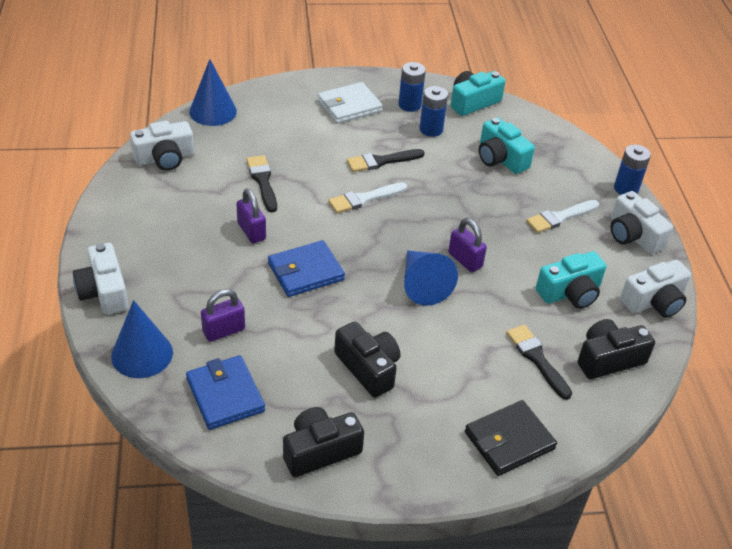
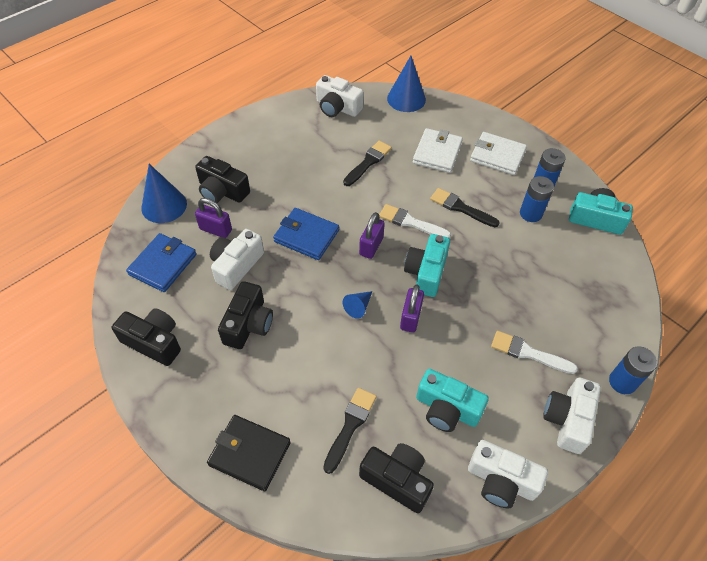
camera: 55 degrees right, 10 degrees up
white camera [73,243,128,315] -> white camera moved to [210,229,264,290]
purple padlock [236,189,266,243] -> purple padlock moved to [359,212,385,259]
blue cone [404,250,458,306] -> blue cone [343,291,372,319], size x0.53
turquoise camera [479,117,535,174] -> turquoise camera moved to [404,234,450,297]
none -> black camera [195,156,250,203]
none -> white wallet [413,128,463,173]

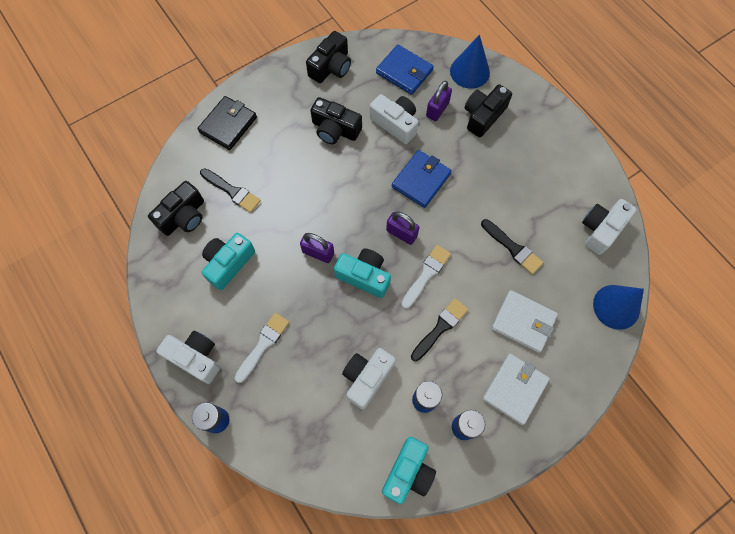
camera: 100 degrees right, 15 degrees up
blue cone [343,291,372,319] -> none
white camera [468,440,548,508] -> white camera moved to [342,348,396,410]

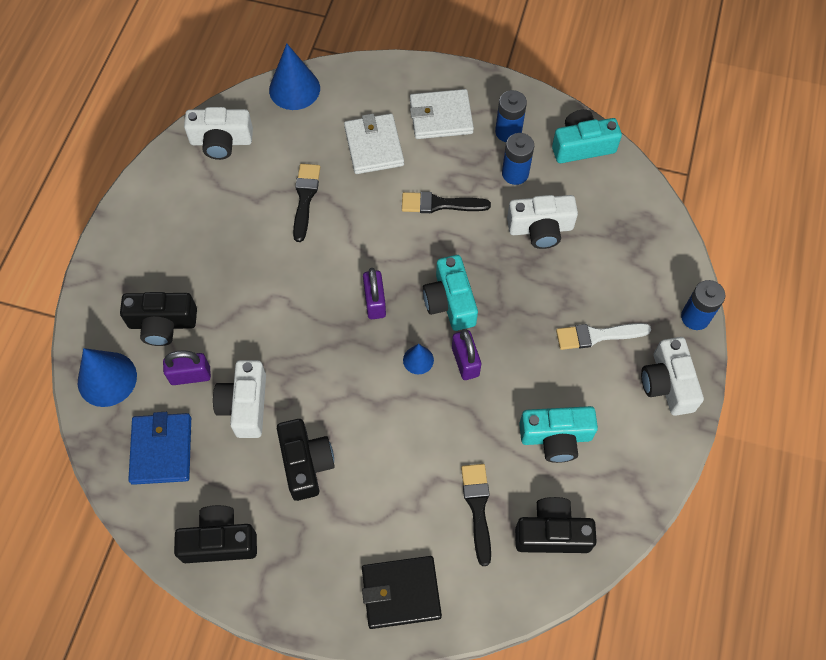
camera: 130 degrees left, 5 degrees down
blue wallet [392,150,452,208] -> none
white brush [401,245,451,309] -> none
none -> blue cone [403,344,434,374]

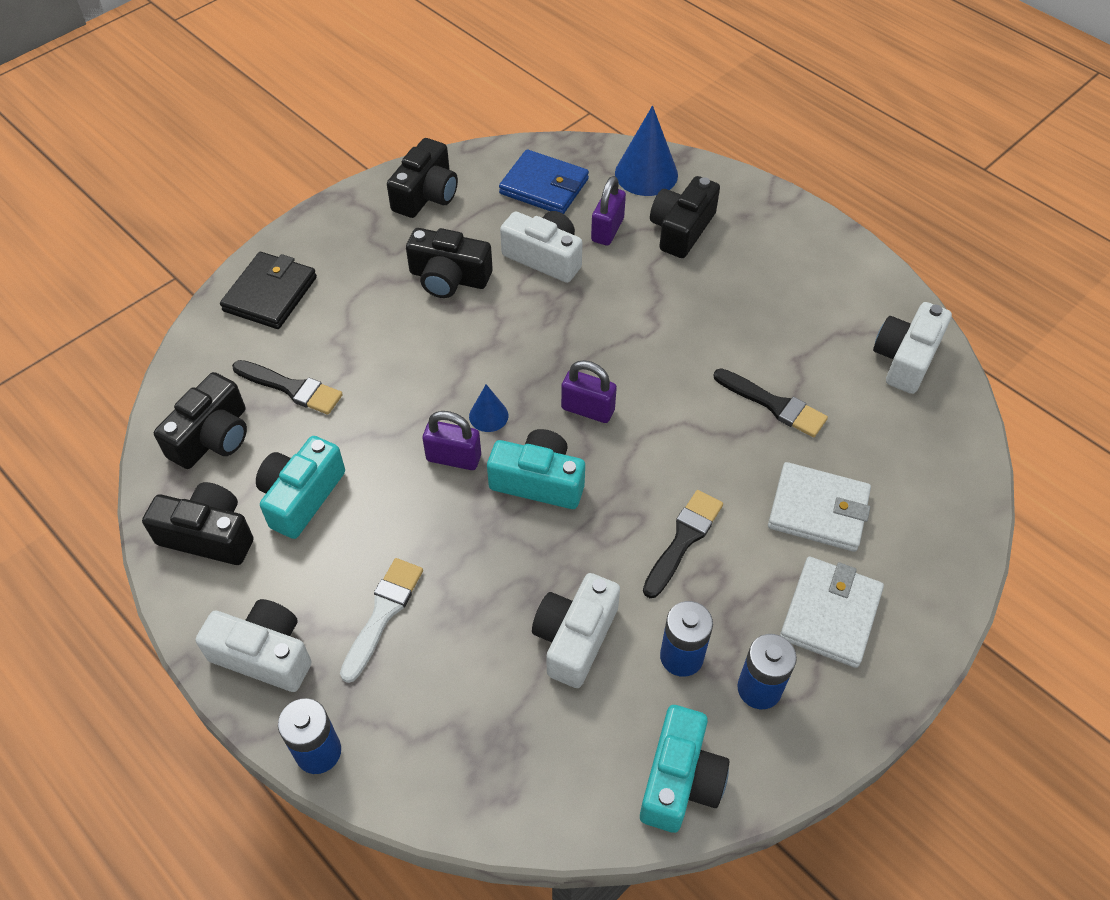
camera: 120 degrees right, 10 degrees down
blue cone [269,43,320,110] -> none
none -> black camera [142,482,253,565]

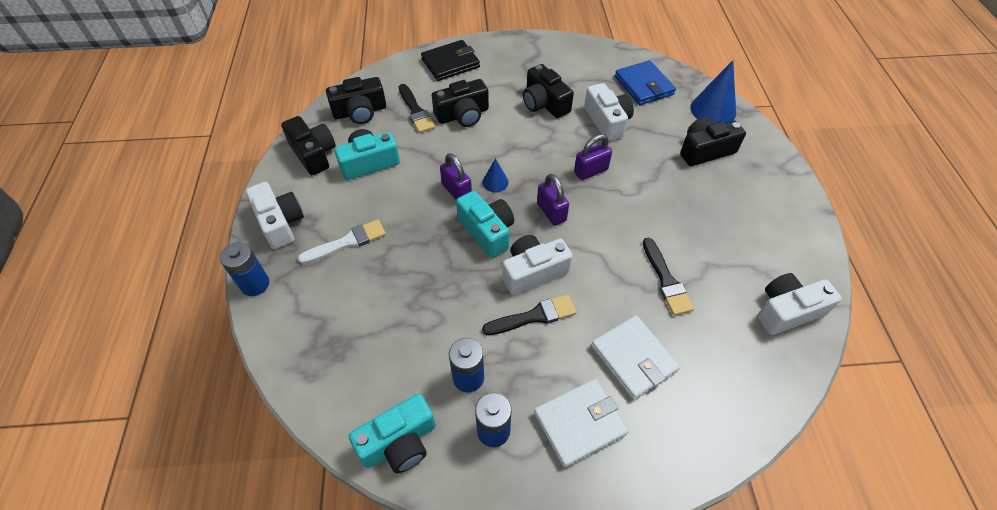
camera: 40 degrees right, 0 degrees up
black camera [387,138,458,218] -> black camera moved to [432,79,489,127]
white camera [532,573,620,688] -> white camera moved to [502,235,573,295]
purple padlock [591,176,626,246] -> purple padlock moved to [574,134,612,180]

